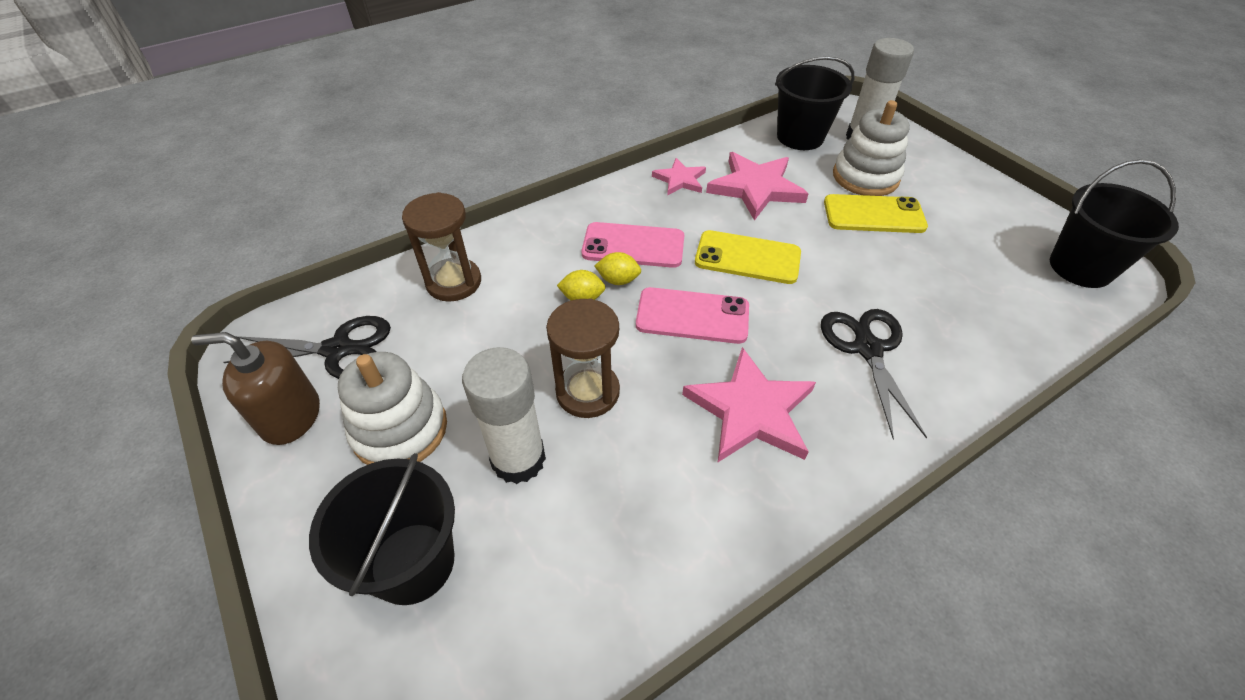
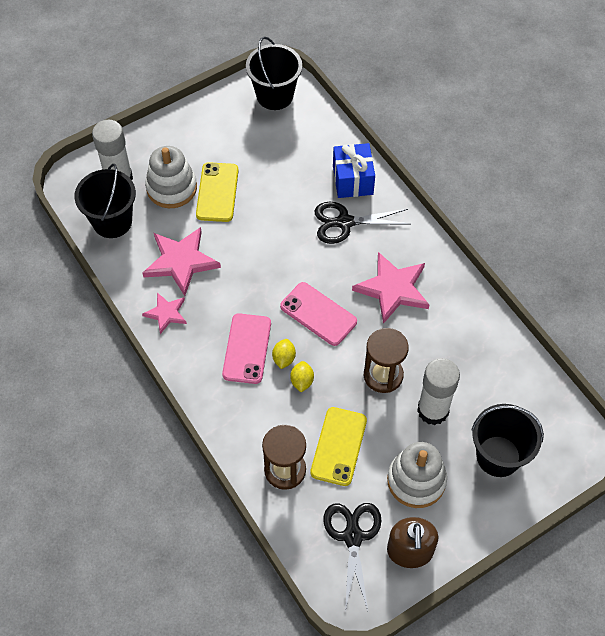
camera: 90 degrees left, 10 degrees up
pink phone [636,287,749,344] -> pink phone turned 60 degrees counterclockwise [280,282,357,346]
yellow phone [695,230,801,284] -> yellow phone moved to [310,407,367,486]
none -> blue gift [333,143,375,198]

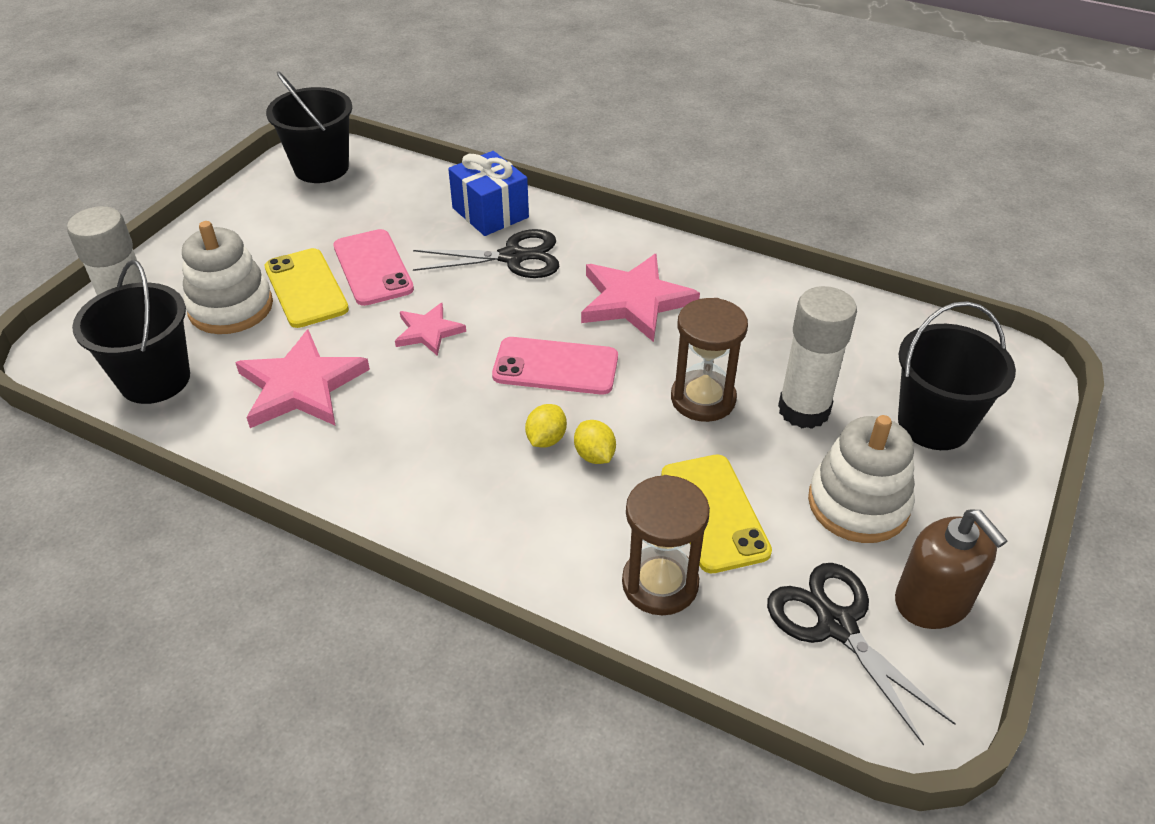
camera: 30 degrees left, 15 degrees down
pink star [142,293,187,334] -> pink star moved to [395,303,466,356]
pink phone [222,313,271,384] -> pink phone moved to [333,229,414,306]
yellow lemon [272,339,296,369] -> yellow lemon turned 45 degrees clockwise [525,404,567,447]
black scissors [314,202,409,244] -> black scissors turned 150 degrees counterclockwise [413,229,559,278]

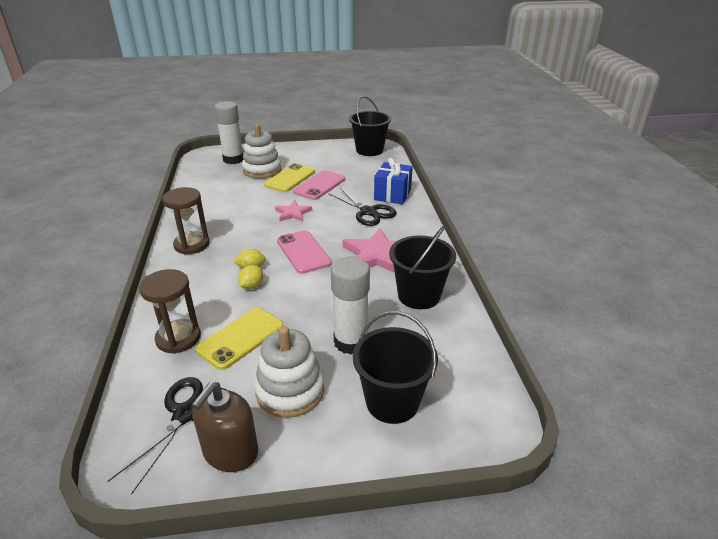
camera: 55 degrees right, 10 degrees down
black bucket [72,260,190,404] -> black bucket moved to [389,225,456,309]
pink star [235,329,370,428] -> none
brown hourglass [671,298,748,422] -> brown hourglass moved to [162,187,210,255]

